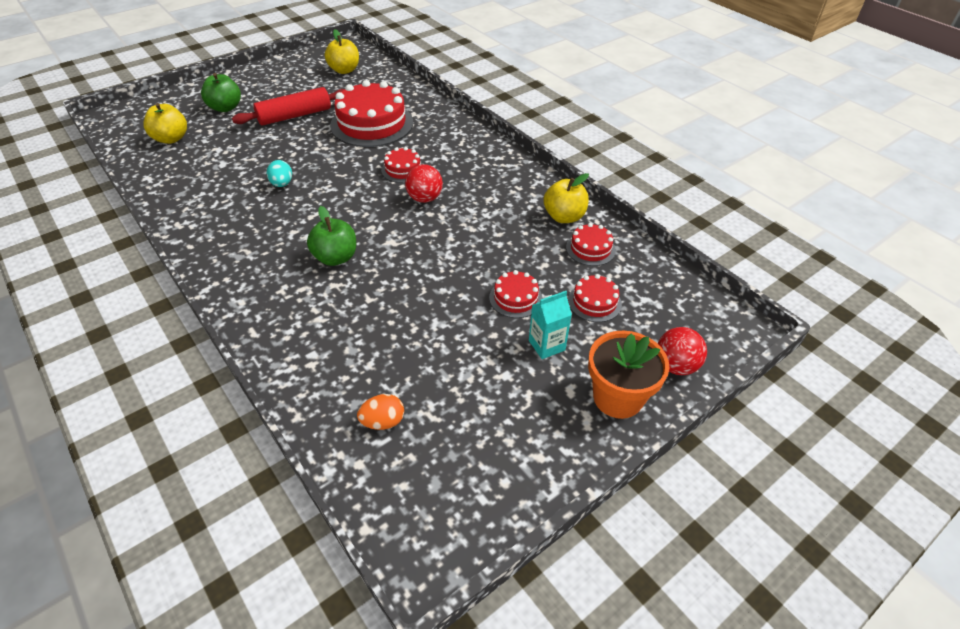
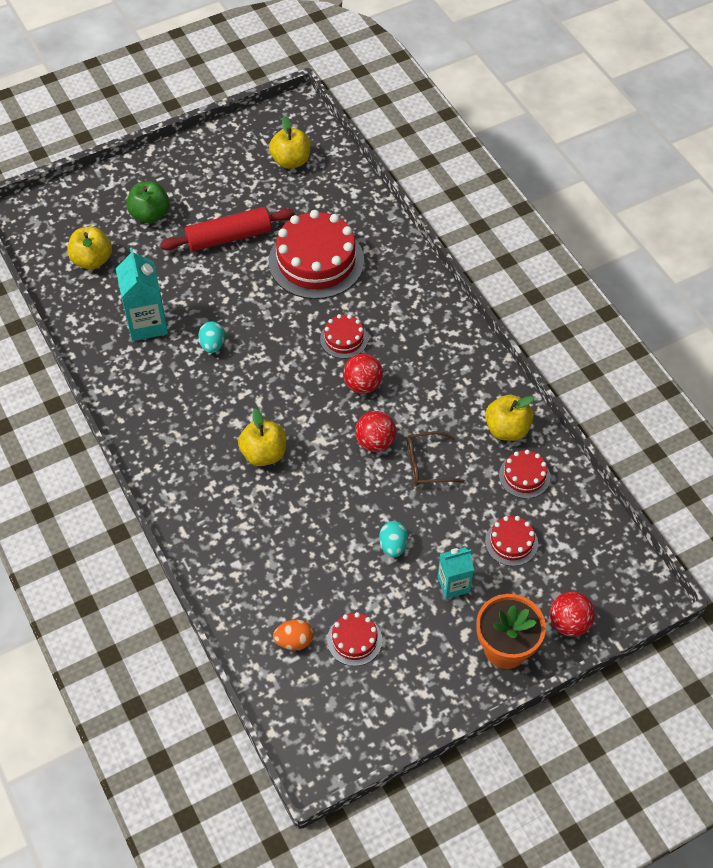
camera: 10 degrees right, 10 degrees up
green apple [307,206,356,266] -> yellow apple [238,408,286,466]
red cake [489,270,543,318] -> red cake moved to [327,612,382,666]
none -> turquoise carton [116,247,168,341]
none -> red ball [355,411,396,452]
none -> turquoise egg [379,521,408,557]
none -> brown glasses [407,431,465,485]

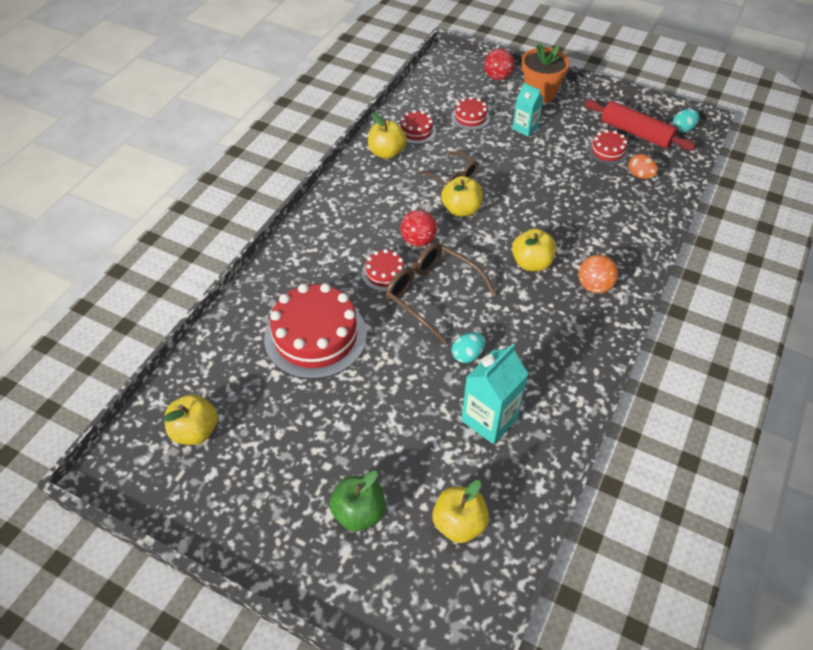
camera: 125 degrees left, 5 degrees down
red rolling pin [160,207,295,251] -> red rolling pin moved to [584,100,696,151]
red ball [355,411,396,452] -> yellow apple [441,176,483,217]
turquoise egg [379,521,408,557] -> turquoise egg moved to [673,109,699,133]
none -> brown glasses [386,242,497,344]
none -> orange ball [579,255,618,293]

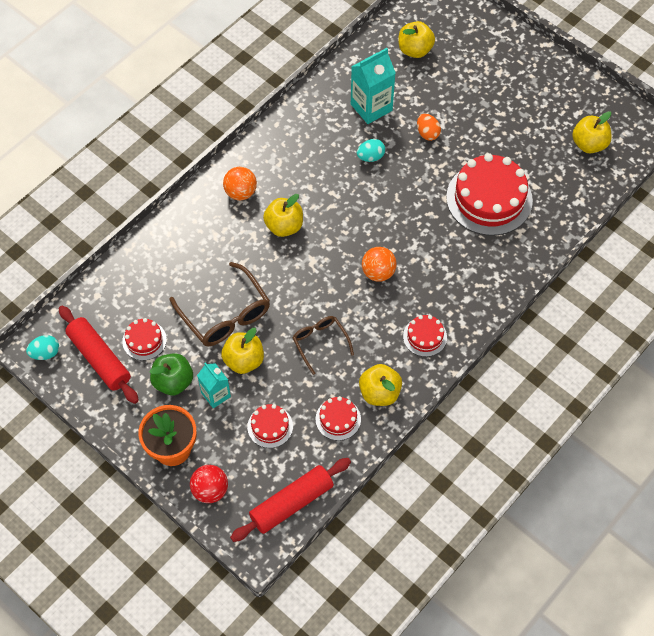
camera: 165 degrees left, 10 degrees up
green apple [329,470,385,531] -> green apple moved to [149,353,193,395]
red cake [362,249,407,292] -> red cake moved to [403,315,447,357]
brown glasses [386,242,497,344] -> brown glasses moved to [170,262,270,346]
red ball [401,210,437,247] -> orange ball [362,247,397,282]
yellow apple [441,176,483,217] -> yellow apple moved to [221,328,264,374]
orange egg [628,154,658,179] -> orange egg moved to [417,114,441,141]
none -> red rolling pin [230,458,351,542]

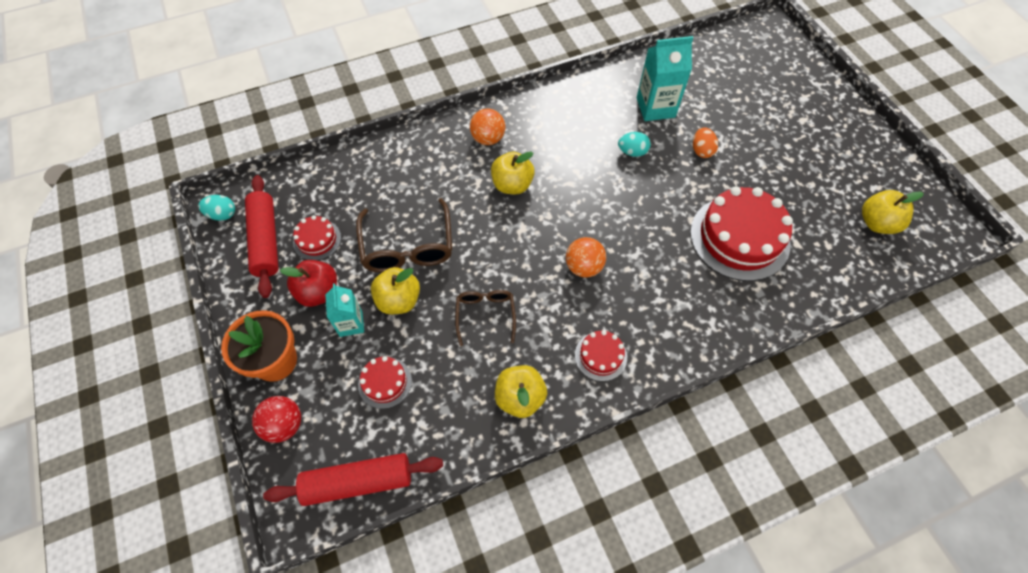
camera: 25 degrees right, 0 degrees up
green apple [149,353,193,395] -> red apple [280,260,337,307]
red cake [315,396,361,441] -> none
yellow apple [399,21,435,58] -> none

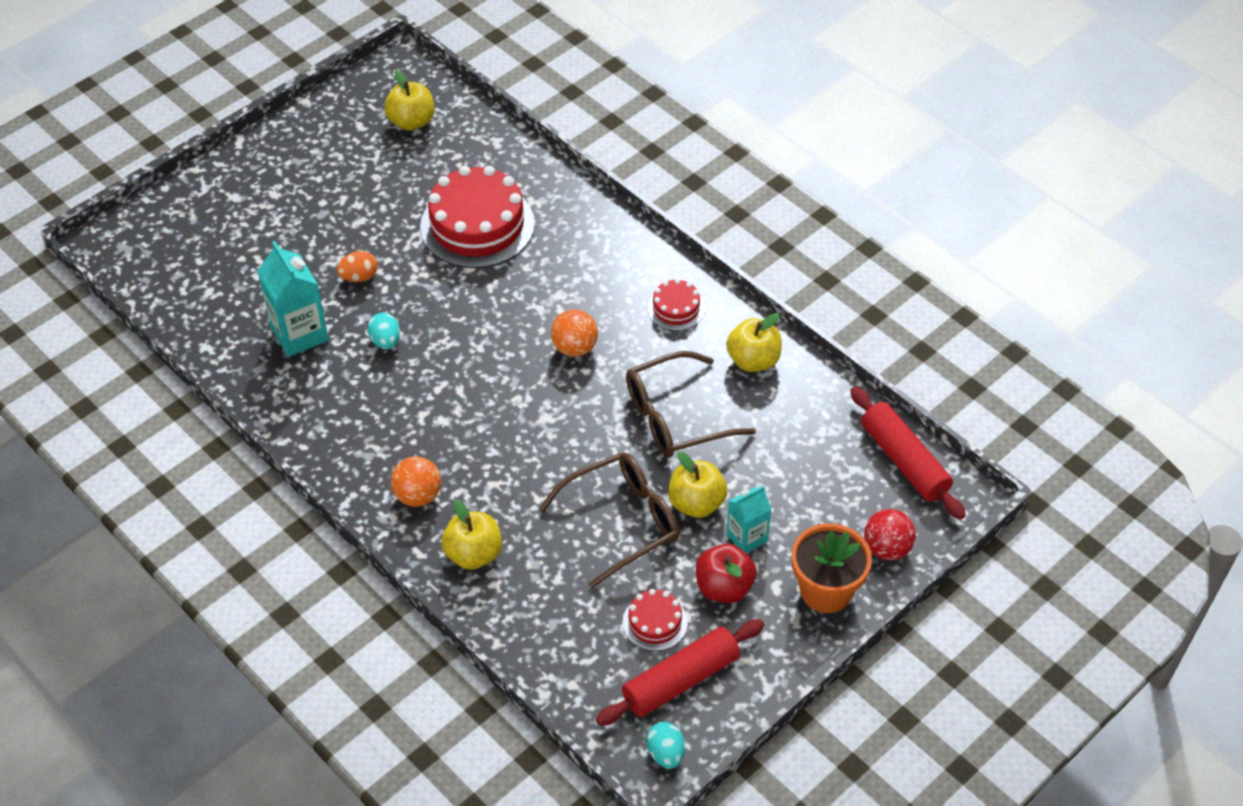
camera: 110 degrees left, 10 degrees down
red cake [358,356,412,409] -> none
brown glasses [455,290,516,346] -> brown glasses [626,351,756,458], size x1.66
yellow apple [491,152,535,194] -> yellow apple moved to [441,499,502,570]

